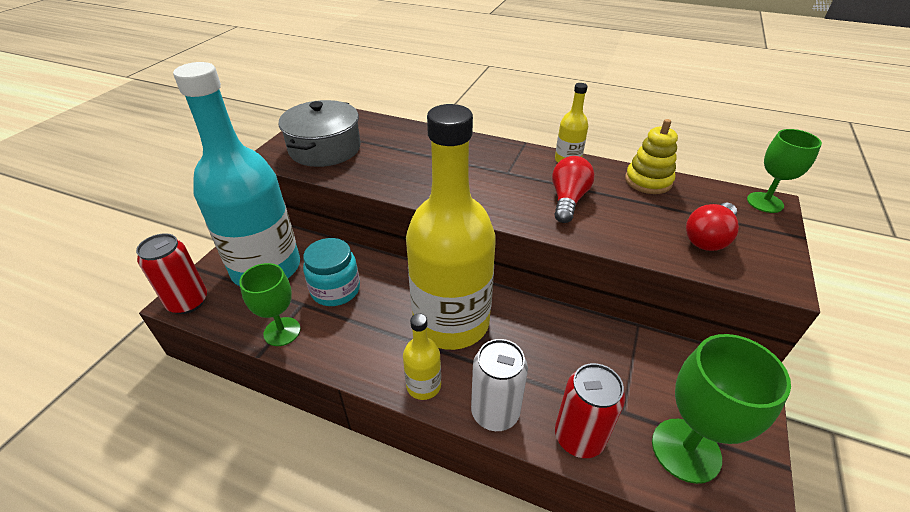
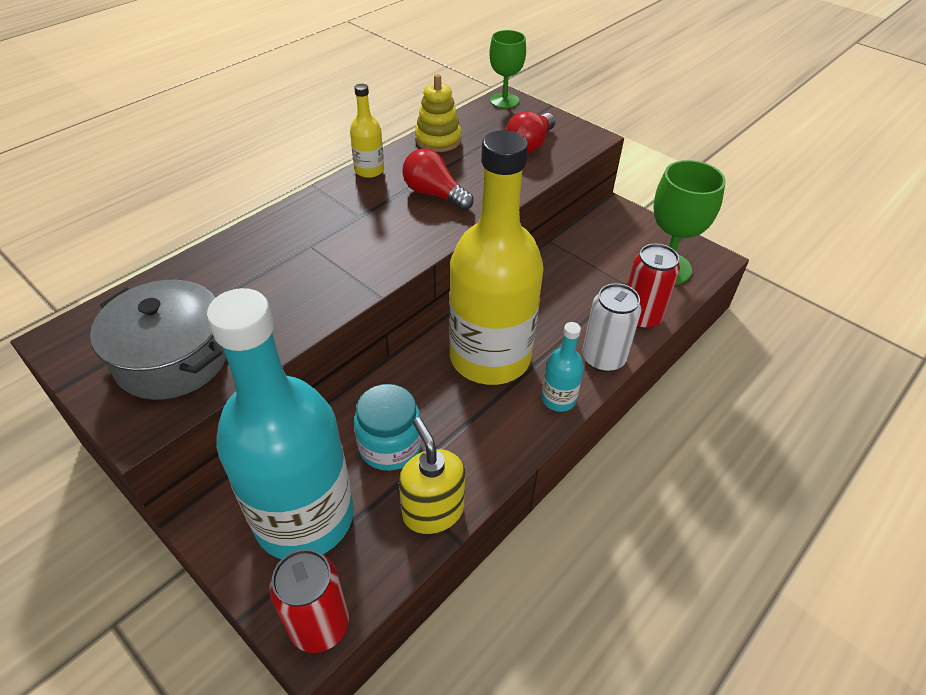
camera: 70 degrees left, 5 degrees up
green goblet [239,263,301,346] -> yellow soap dispenser [399,417,465,534]
yellow bottle [403,313,441,400] -> turquoise bottle [541,322,584,412]
red light bulb [686,203,739,251] -> red light bulb turned 60 degrees clockwise [506,111,555,153]

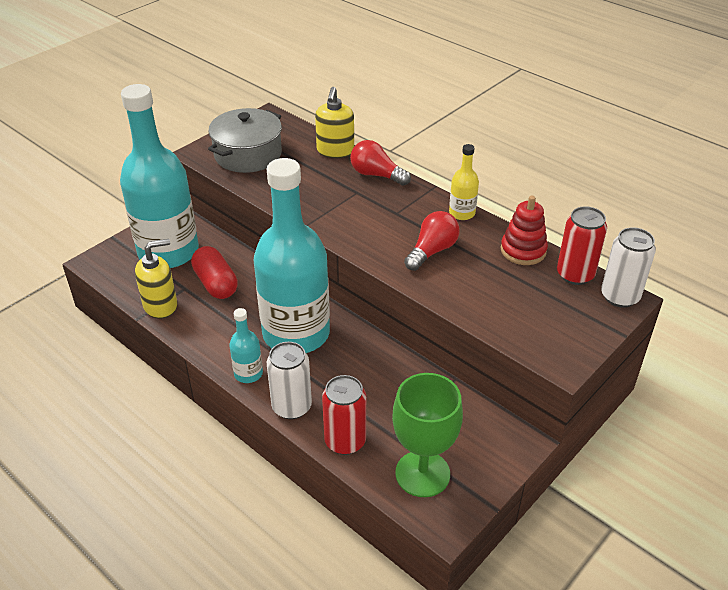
camera: 90 degrees right, 5 degrees down
red can [269,549,349,653] -> red can moved to [557,206,607,285]
turquoise jar [354,384,422,471] -> red capsule [191,246,238,299]
yellow stacking toy [415,74,461,152] -> red stacking toy [501,196,548,265]
yellow bottle [449,130,544,385] -> turquoise bottle [254,158,330,353]
green goblet [489,30,526,108] -> white can [601,227,656,308]
red light bulb [506,111,555,153] -> red light bulb moved to [350,140,411,186]
none -> yellow soap dispenser [315,87,354,158]

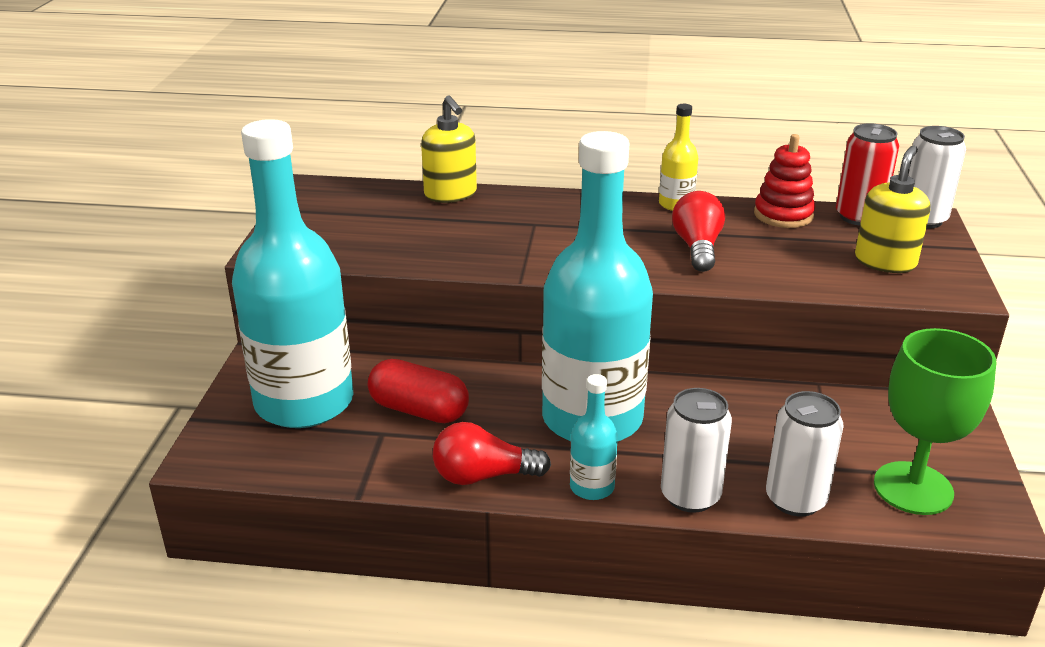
camera: 35 degrees left, 10 degrees down
yellow soap dispenser [135,239,177,319] -> yellow soap dispenser moved to [855,146,930,273]
grey pot [208,108,282,173] -> none
red can [322,375,366,455] -> white can [766,391,844,517]
red light bulb [350,140,411,186] -> red light bulb moved to [433,422,551,485]

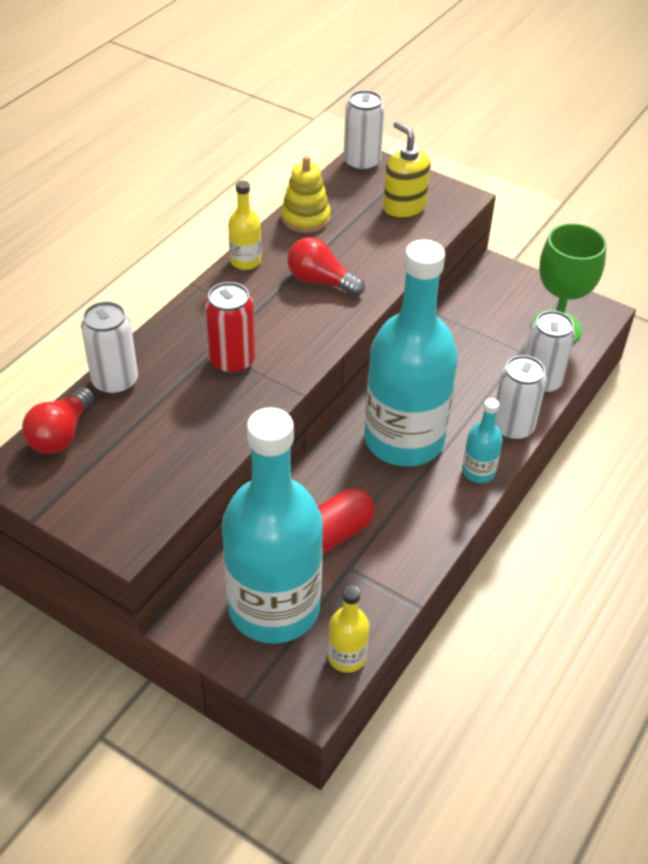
camera: 65 degrees left, 15 degrees up
yellow soap dispenser [421,95,477,203] -> white can [81,301,138,395]
red light bulb [433,422,551,485] -> red light bulb moved to [22,386,94,454]
red stacking toy [754,134,815,228] -> yellow stacking toy [281,156,331,233]
red can [836,123,899,226] -> red can moved to [205,282,255,374]
none -> yellow bottle [328,585,369,673]

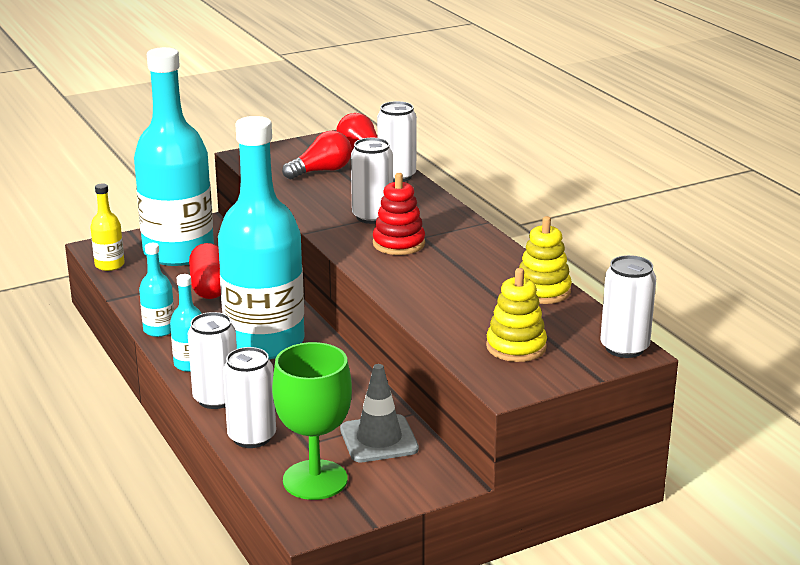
camera: 120 degrees right, 20 degrees down
red can [205,282,255,374] -> white can [351,138,393,224]
yellow bottle [228,181,261,270] -> none
red light bulb [287,237,365,296] -> red light bulb moved to [282,131,352,179]
yellow soap dispenser [383,121,431,219] -> yellow stacking toy [486,268,547,362]
none -> turquoise bottle [139,243,174,337]
none -> grey traffic cone [340,364,419,462]
none -> red stacking toy [373,173,425,255]

